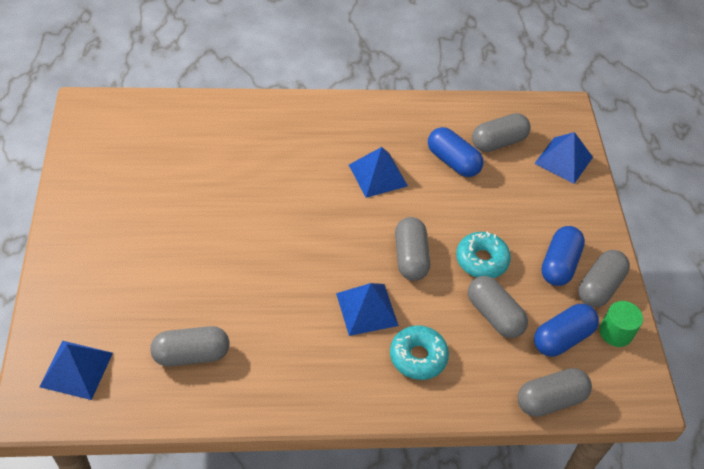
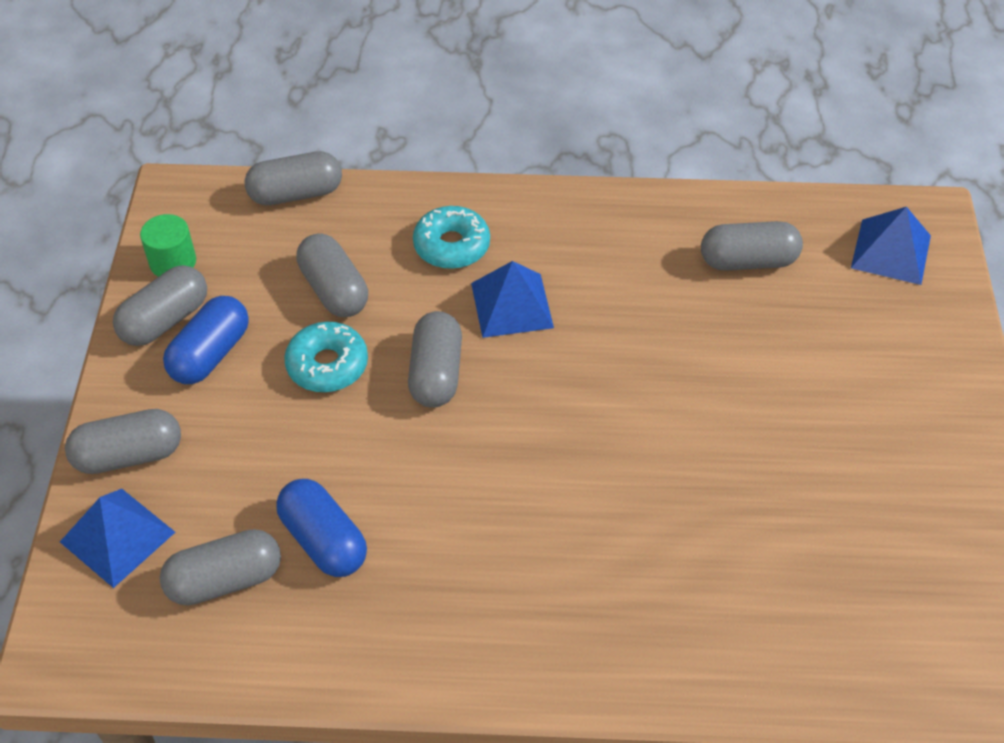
camera: 170 degrees left, 0 degrees up
blue pyramid [349,147,408,198] -> none
blue capsule [534,304,599,357] -> none
none -> grey capsule [65,409,181,474]

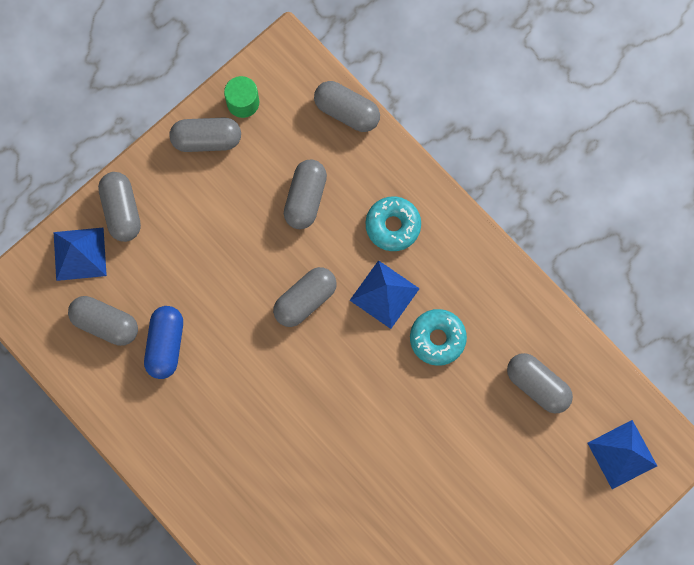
camera: 45 degrees right, 25 degrees up
grey capsule [65,409,181,474] -> grey capsule turned 45 degrees clockwise [98,172,141,242]
blue capsule [163,296,249,384] -> none
turquoise donut [284,322,368,392] -> turquoise donut moved to [410,309,467,366]

